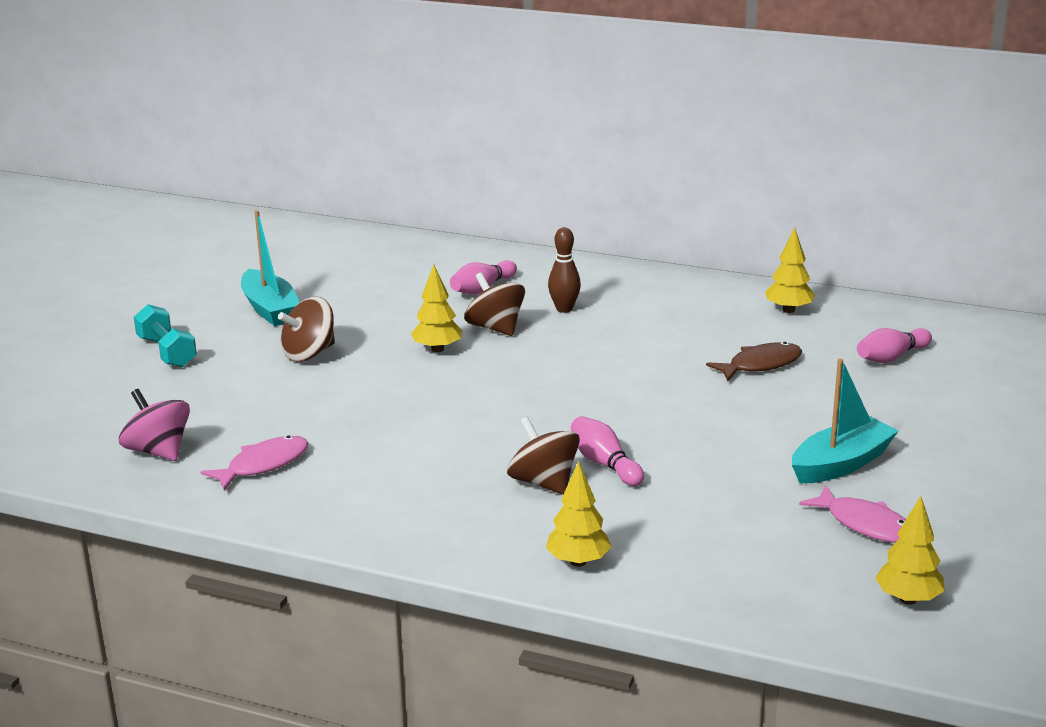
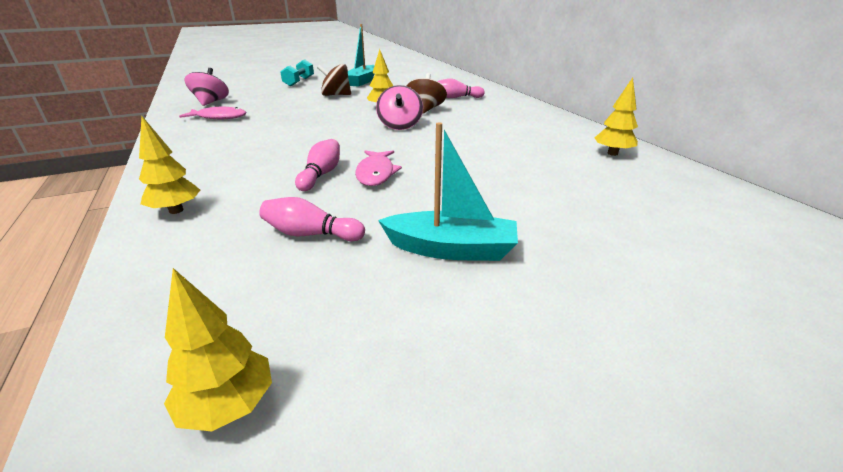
camera: 45 degrees right, 5 degrees up
brown spinning top [507,417,580,495] -> none
brown bowling pin [548,227,581,313] -> none
brown fish [706,342,802,381] -> none
pink fish [799,485,906,543] -> pink fish moved to [355,150,402,186]
pink bowling pin [857,328,932,363] -> pink bowling pin moved to [259,197,365,241]
none -> pink spinning top [376,85,423,130]

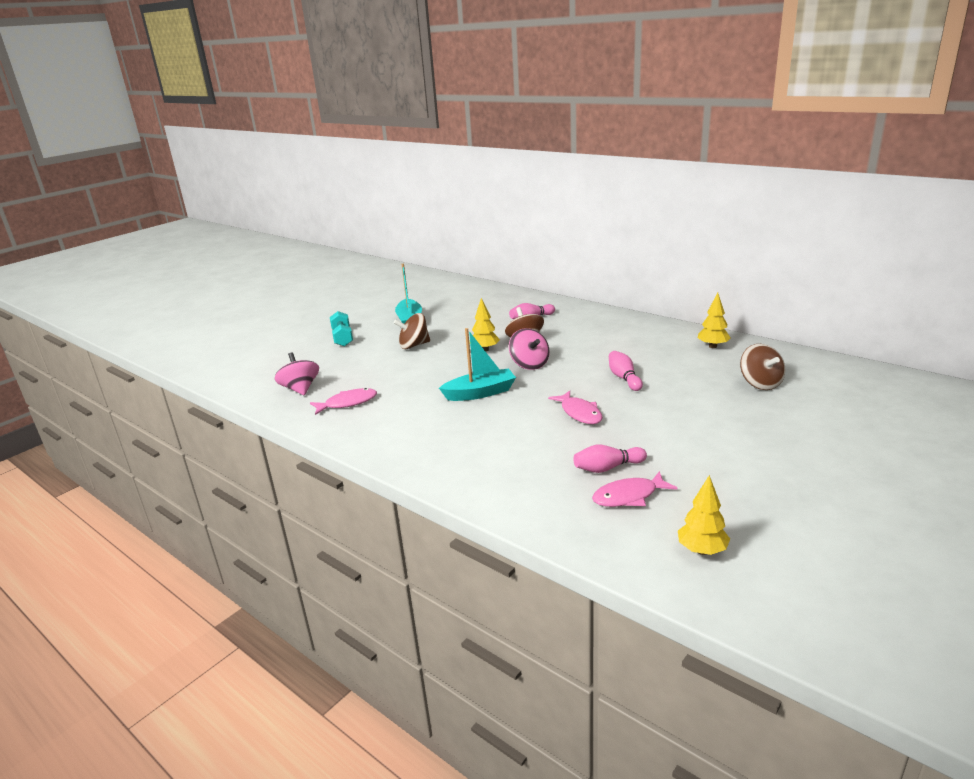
camera: 25 degrees left, 5 degrees down
yellow tree [139,116,200,214] -> none
pink bowling pin [295,139,340,191] -> pink bowling pin moved to [609,351,643,391]
turquoise boat [378,122,518,261] -> turquoise boat moved to [439,328,516,401]
none -> pink fish [592,471,678,507]
none -> brown spinning top [740,344,785,390]

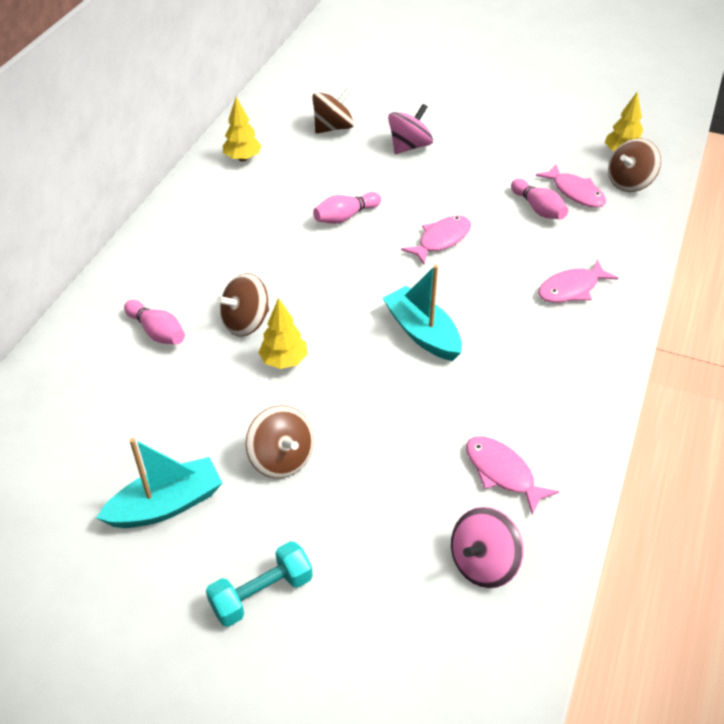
camera: 110 degrees left, 20 degrees up
pink spinning top [509,328,550,370] -> pink spinning top moved to [388,104,433,154]
none -> pink fish [538,259,618,303]
none -> brown spinning top [608,138,661,192]

